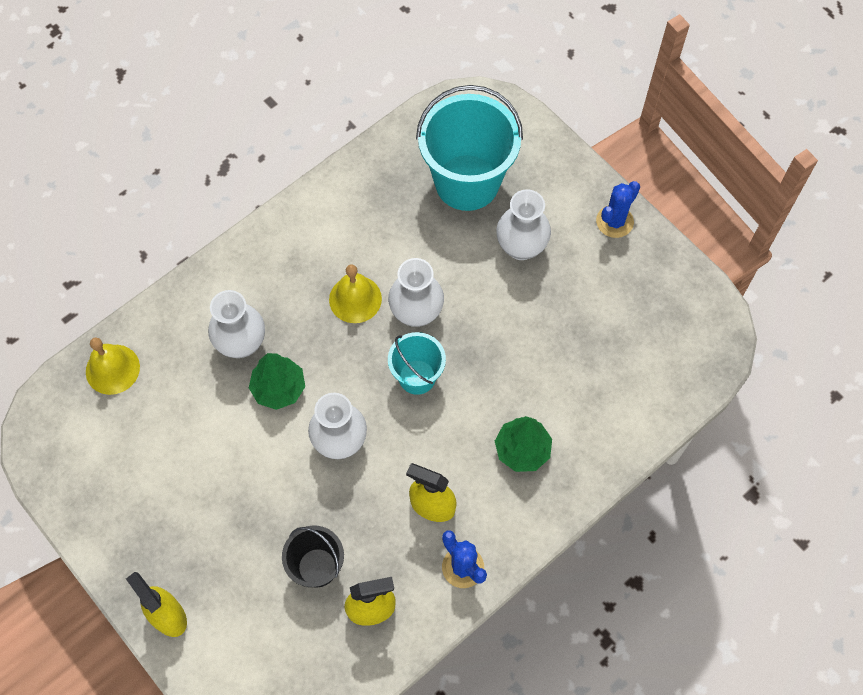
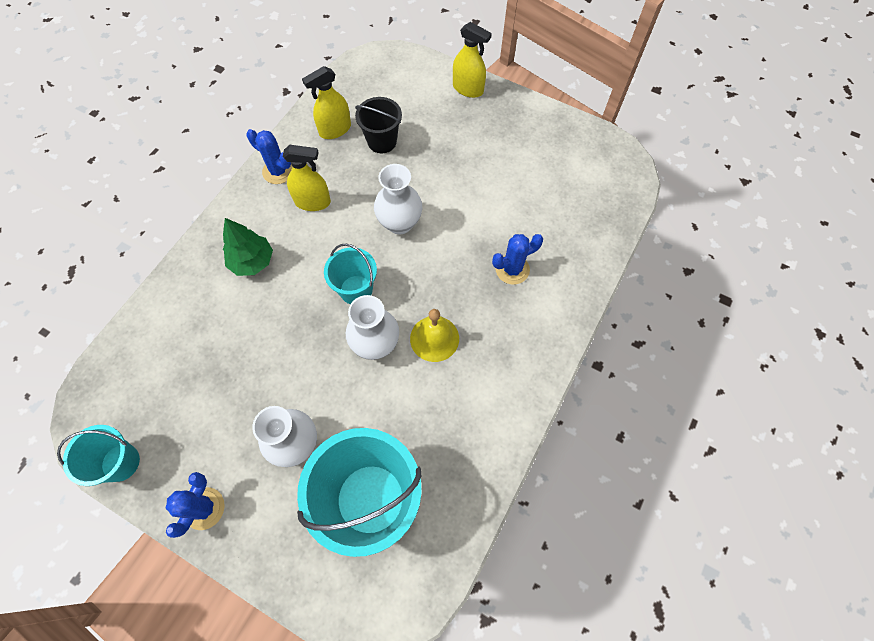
camera: 160 degrees right, 0 degrees up
yellow bell [86,338,140,395] -> none
white vase [208,290,265,358] -> blue cactus [492,234,543,284]
green tree [249,353,305,410] -> none
none -> turquoise bucket [57,425,140,486]

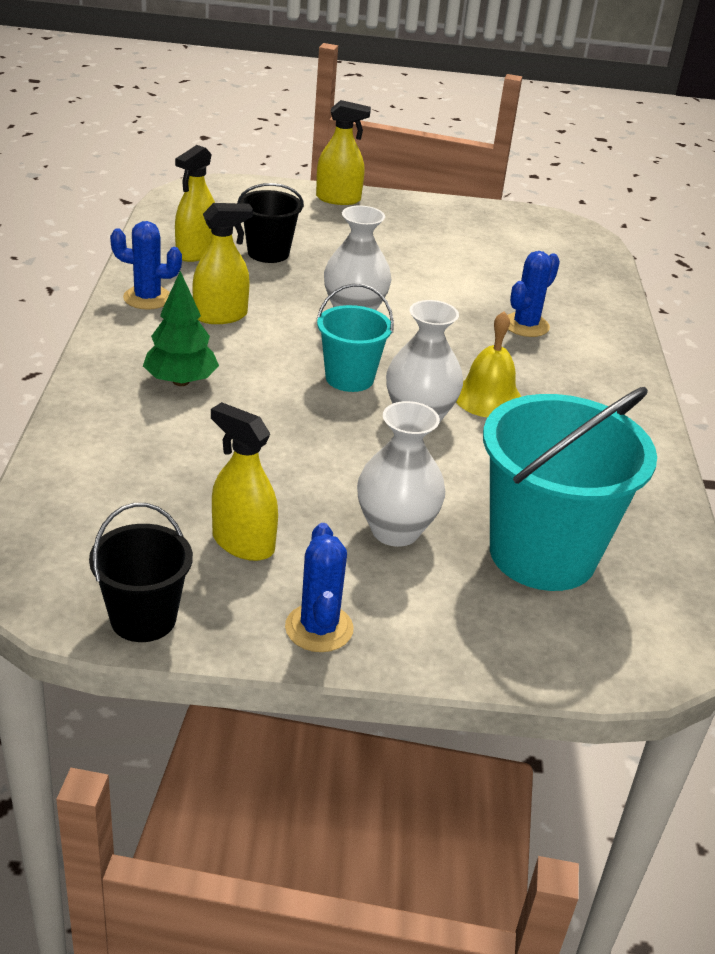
camera: 30 degrees left, 30 degrees down
turquoise bucket [57,425,140,486] -> black bucket [89,503,193,642]
none -> yellow spray bottle [211,402,278,561]

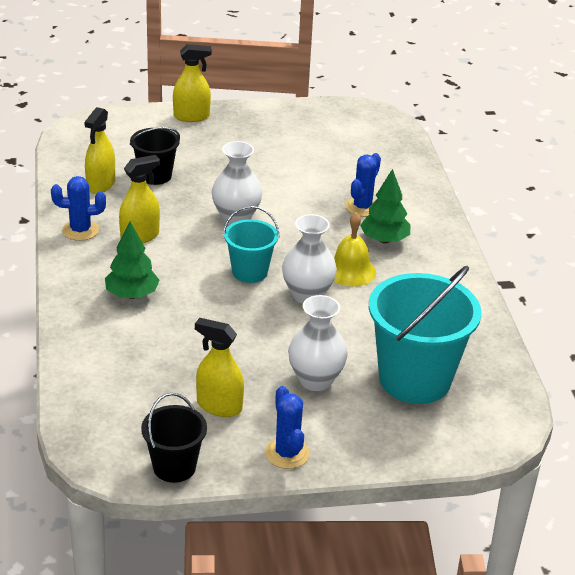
camera: 10 degrees left, 0 degrees up
none -> green tree [360,169,410,244]

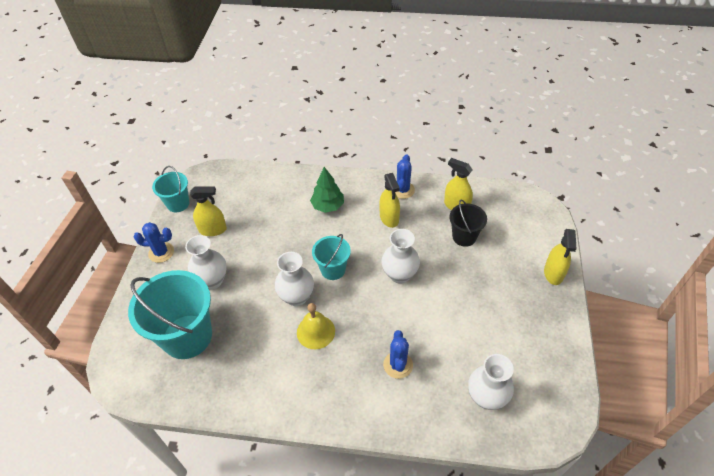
camera: 110 degrees right, 15 degrees up
black bucket [141,393,207,483] -> turquoise bucket [152,166,189,212]
yellow spray bottle [195,318,244,417] -> yellow spray bottle turned 45 degrees clockwise [190,186,227,236]
blue cactus [345,153,381,217] -> blue cactus turned 45 degrees clockwise [383,330,413,379]
green tree [360,169,410,244] -> none
none -> white vase [468,354,514,410]

